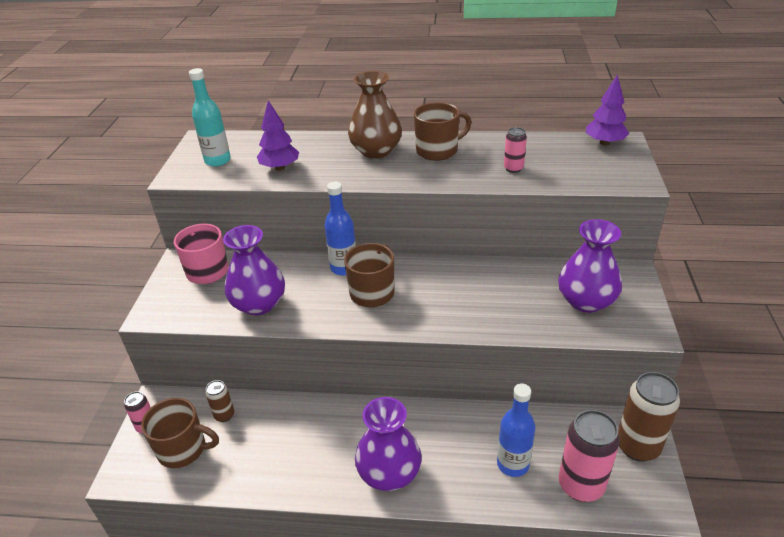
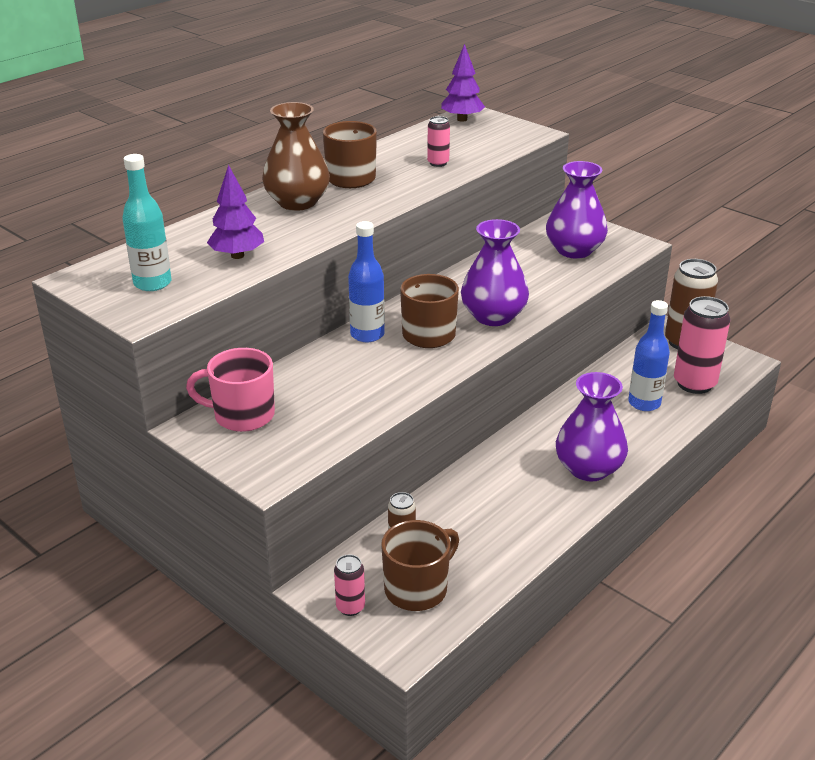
camera: 55 degrees left, 5 degrees down
purple vase [223,225,285,316] -> purple vase moved to [461,219,529,326]

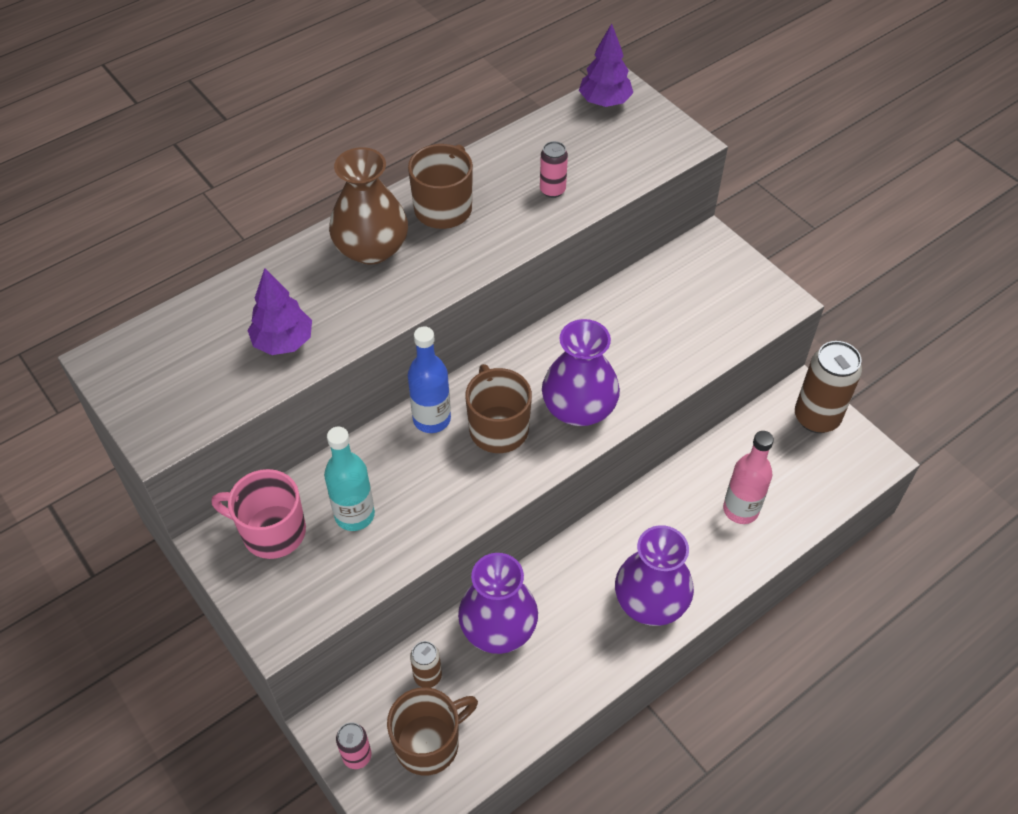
camera: 10 degrees right, 20 degrees up
turquoise bottle [122,154,171,291] -> turquoise bottle moved to [324,426,375,531]
purple vase [546,161,608,259] -> purple vase moved to [458,553,538,654]
blue bottle [628,300,670,411] -> pink bottle [723,431,774,524]
pink can [674,296,731,394] -> none

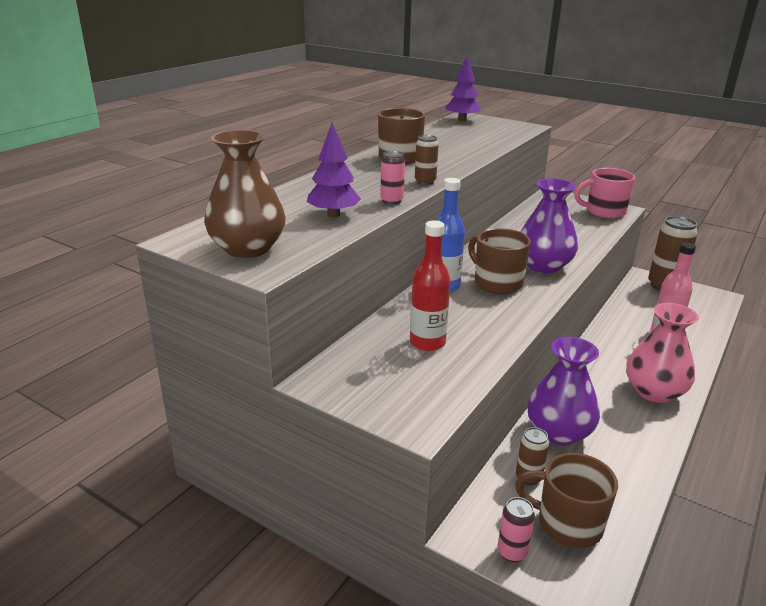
camera: 20 degrees left, 25 degrees down
pink mug [212,469,306,559] -> pink mug moved to [574,168,636,219]
turquoise bottle [324,426,375,531] -> red bottle [410,220,451,351]
brown vase [329,147,408,265] -> brown vase moved to [204,130,286,258]
brown mug [387,687,478,776] -> brown mug turned 105 degrees counterclockwise [515,453,618,548]
pink can [540,141,568,198] -> pink can moved to [380,151,405,204]
purple vase [615,525,694,626] -> pink vase [626,303,699,403]
none -> brown can [415,135,439,185]

